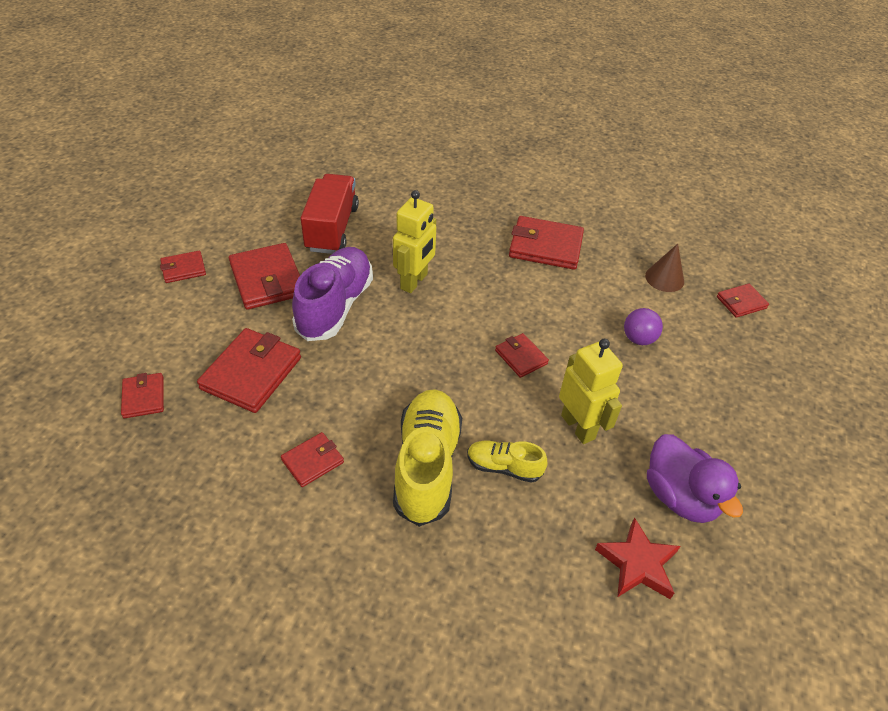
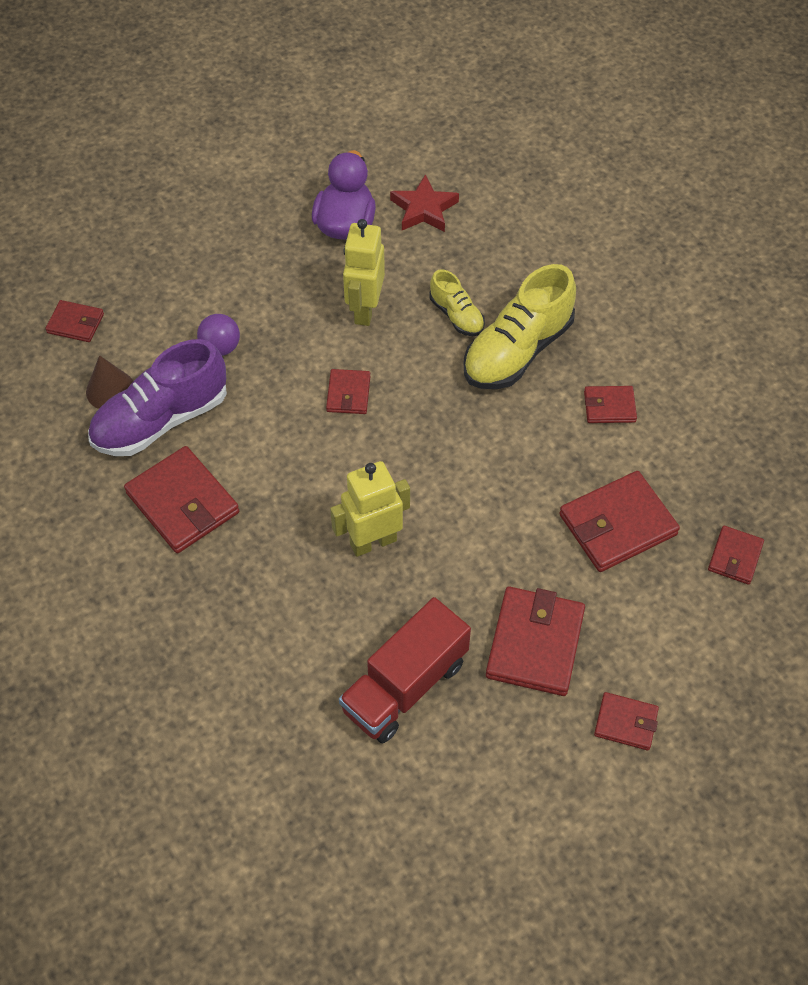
camera: 140 degrees left, 10 degrees up
purple shoe [292,247,373,341] -> purple shoe moved to [88,339,227,456]

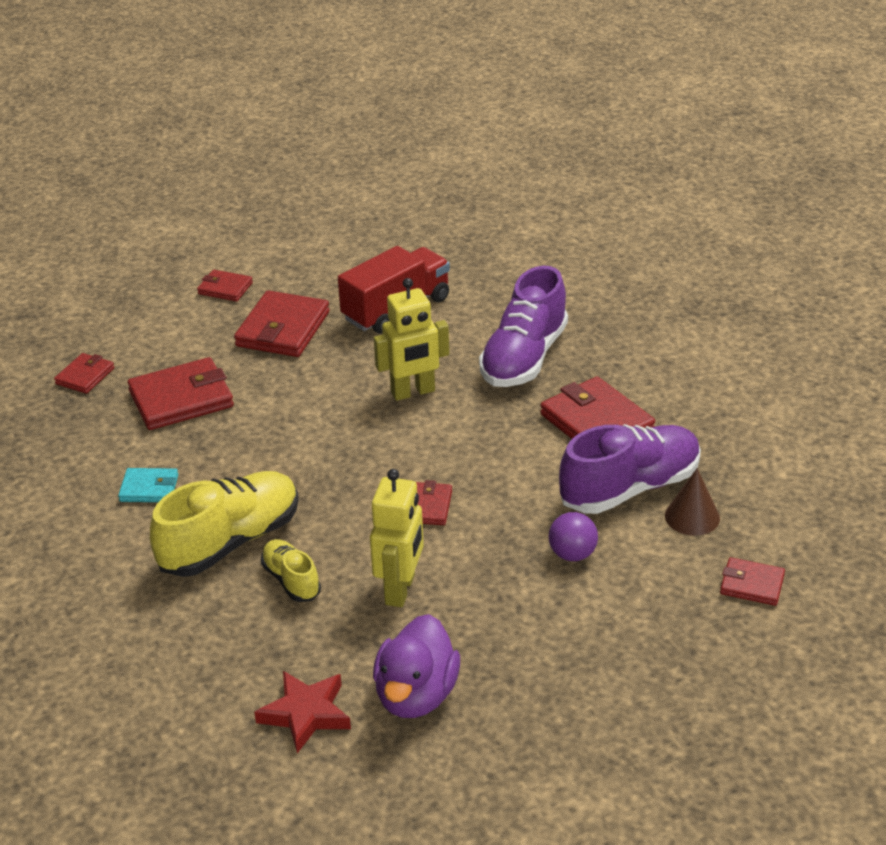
camera: 175 degrees left, 20 degrees down
red wallet [584,386,637,423] -> turquoise wallet [118,468,178,502]
none -> purple shoe [479,266,568,387]

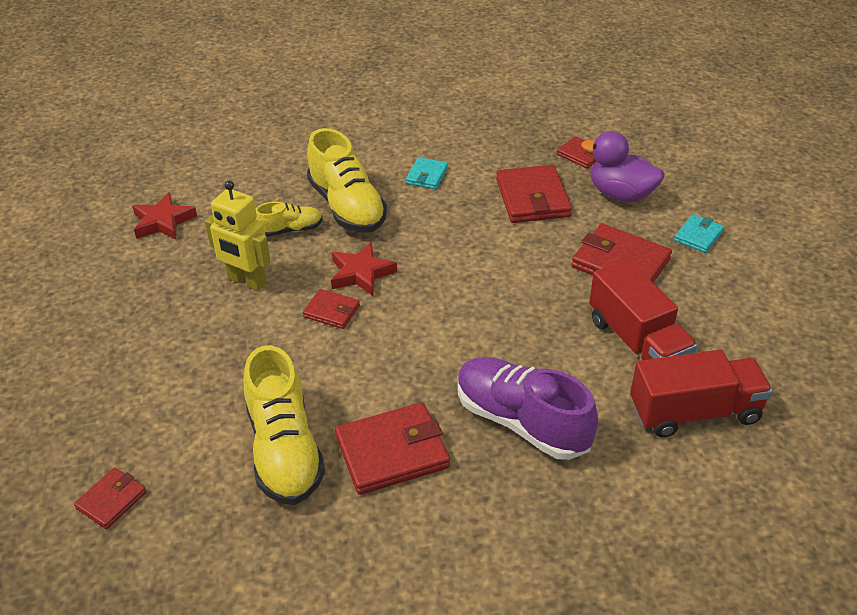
camera: 105 degrees right, 5 degrees up
red wallet [197,270,253,301] -> turquoise wallet [674,214,724,253]
purple duck [373,614,460,718] -> purple duck moved to [581,131,664,202]
yellow robot [374,278,449,401] -> none
purple ball [549,512,598,561] -> none
purple shoe [559,424,701,514] -> yellow shoe [243,345,325,505]
brown cone [665,468,720,536] -> none
none -> red star [331,242,397,296]
none -> red truck [630,350,773,437]

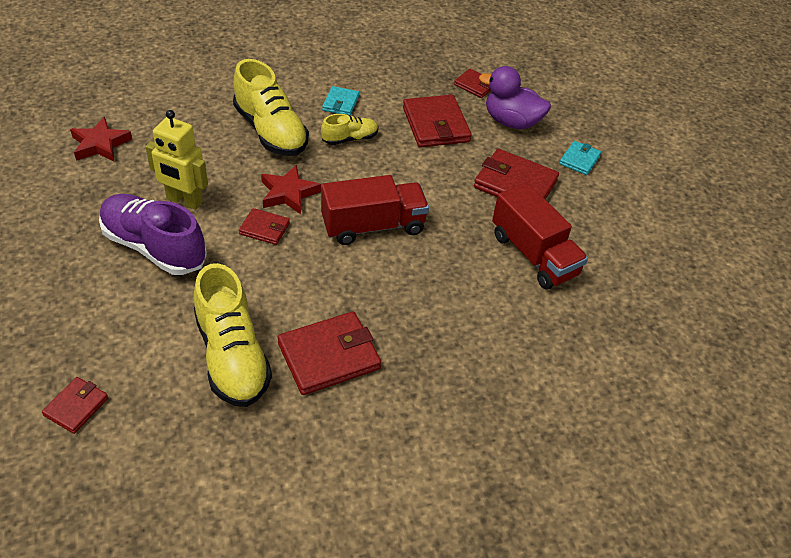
camera: 10 degrees left, 5 degrees up
yellow shoe [256,202,323,237] -> yellow shoe moved to [321,114,378,145]
purple shoe [458,357,598,460] -> purple shoe moved to [99,194,207,275]
red truck [630,350,773,437] -> red truck moved to [321,175,429,245]

